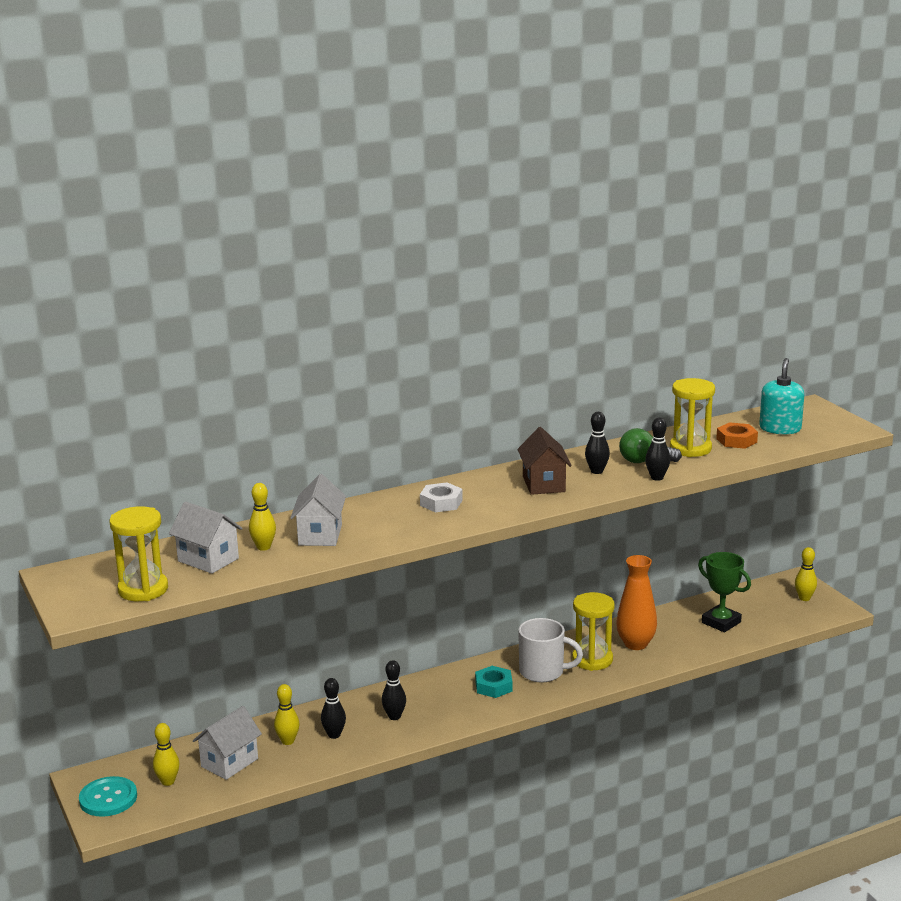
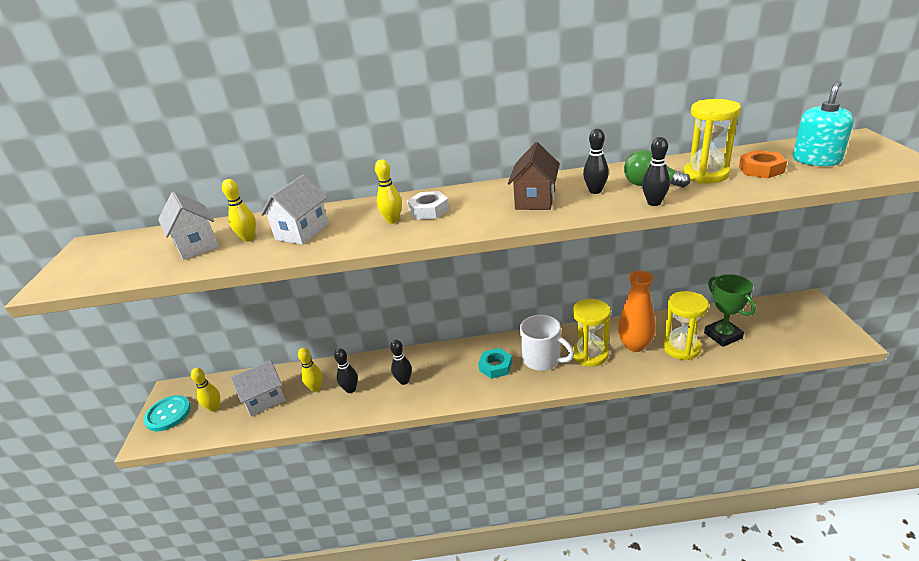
camera: 25 degrees right, 10 degrees up
yellow hourglass [109,506,168,601] -> yellow hourglass moved to [663,291,709,360]
yellow bowling pin [795,547,817,601] -> yellow bowling pin moved to [375,159,402,224]

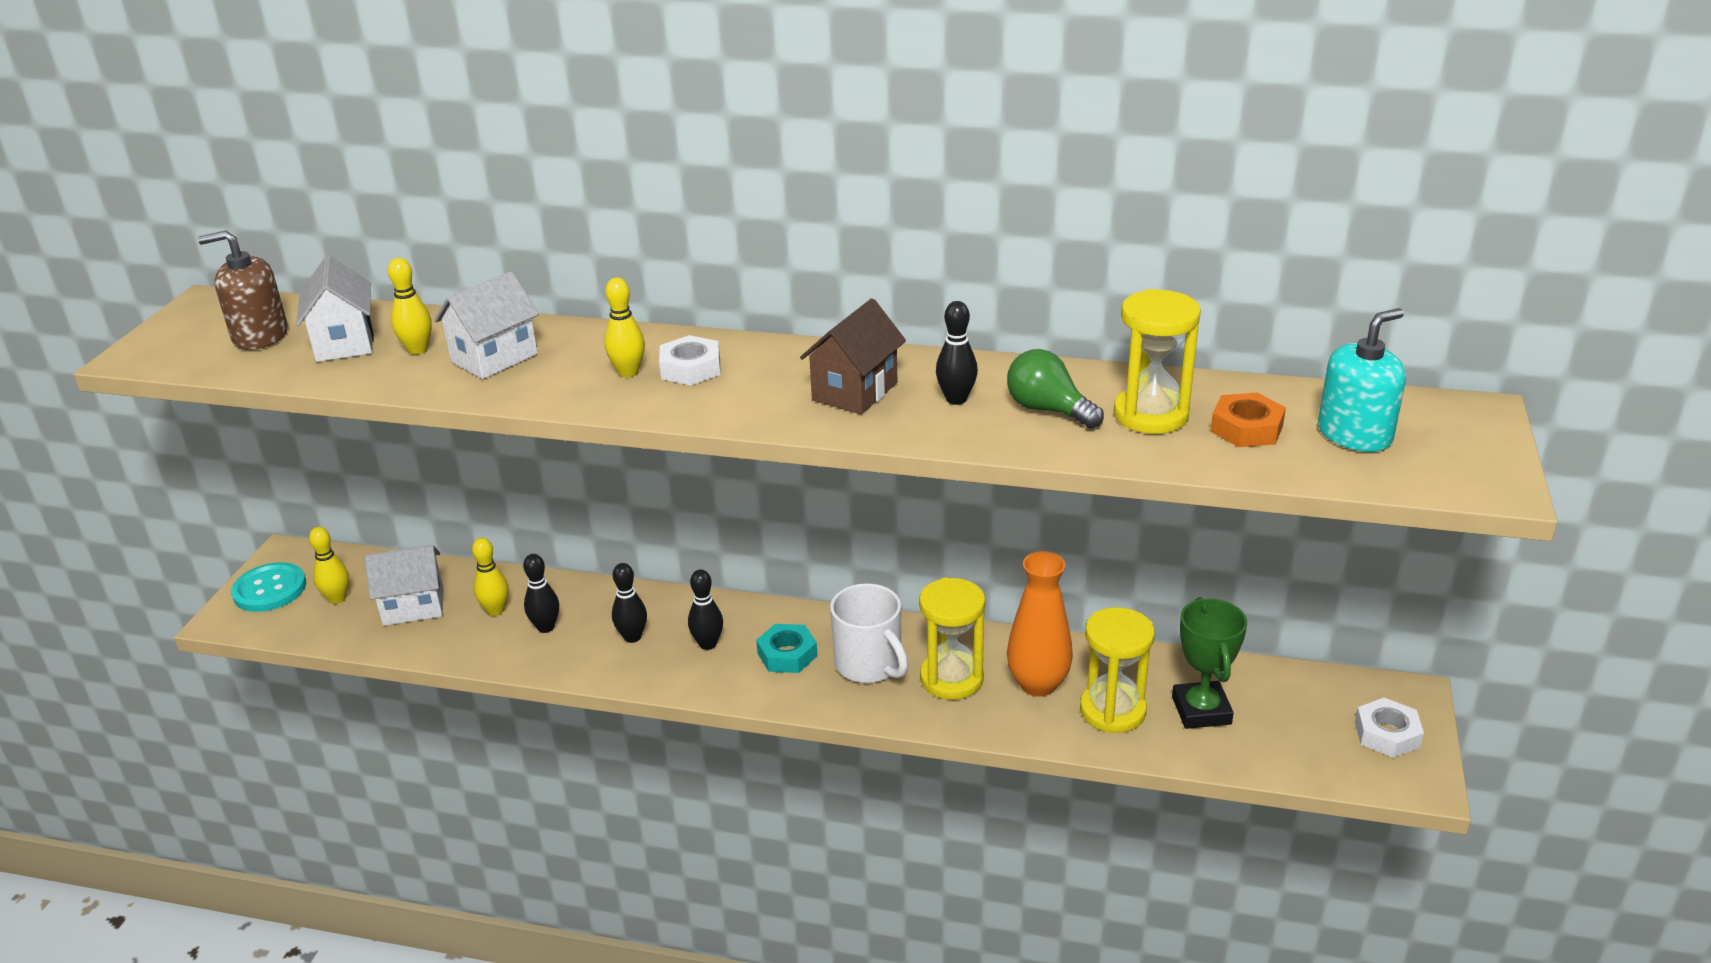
camera: 15 degrees right, 0 degrees up
black bowling pin [642,137,670,206] -> black bowling pin moved to [688,569,723,650]
none -> brown soap dispenser [198,230,288,350]
none -> white nut [1355,698,1424,758]

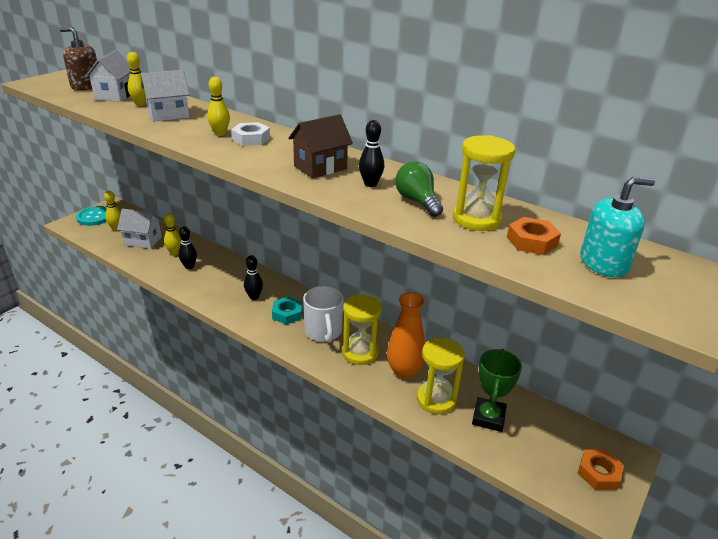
camera: 20 degrees right, 0 degrees up
black bowling pin [612,563,647,643] -> none
white nut [1355,698,1424,758] -> orange nut [578,450,624,490]

